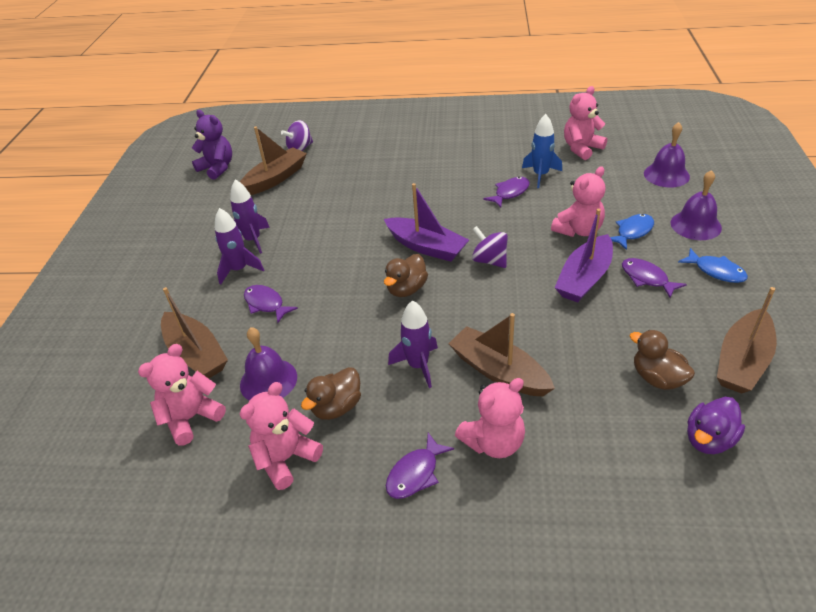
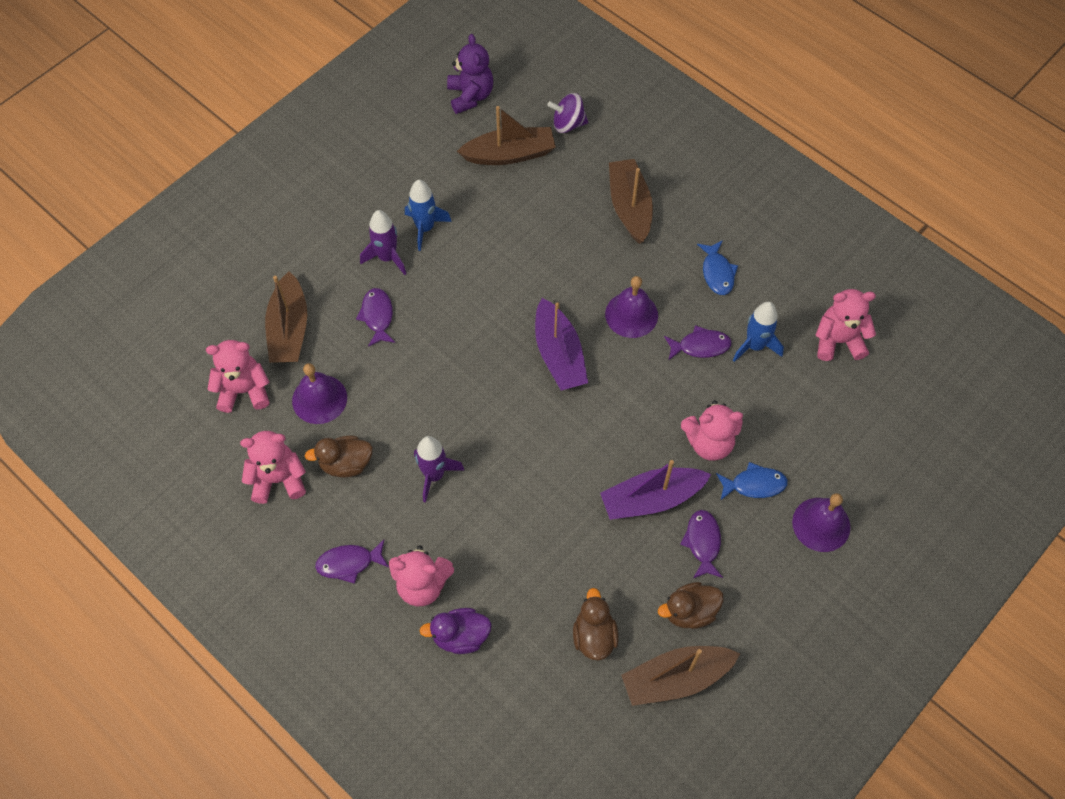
camera: 35 degrees right, 20 degrees up
purple rocket [230,179,270,254] -> blue rocket [405,180,452,251]
brown duck [384,254,428,297] -> brown duck moved to [658,582,724,629]
brown boat [448,313,555,396] -> brown boat moved to [609,159,653,244]
purple spinning top [472,226,508,268] -> none
purple bell [644,122,690,188] -> purple bell moved to [605,276,658,338]
blue fish [678,248,748,283] -> blue fish moved to [697,240,738,295]
purple duck [687,397,745,454] -> purple duck moved to [419,608,492,654]

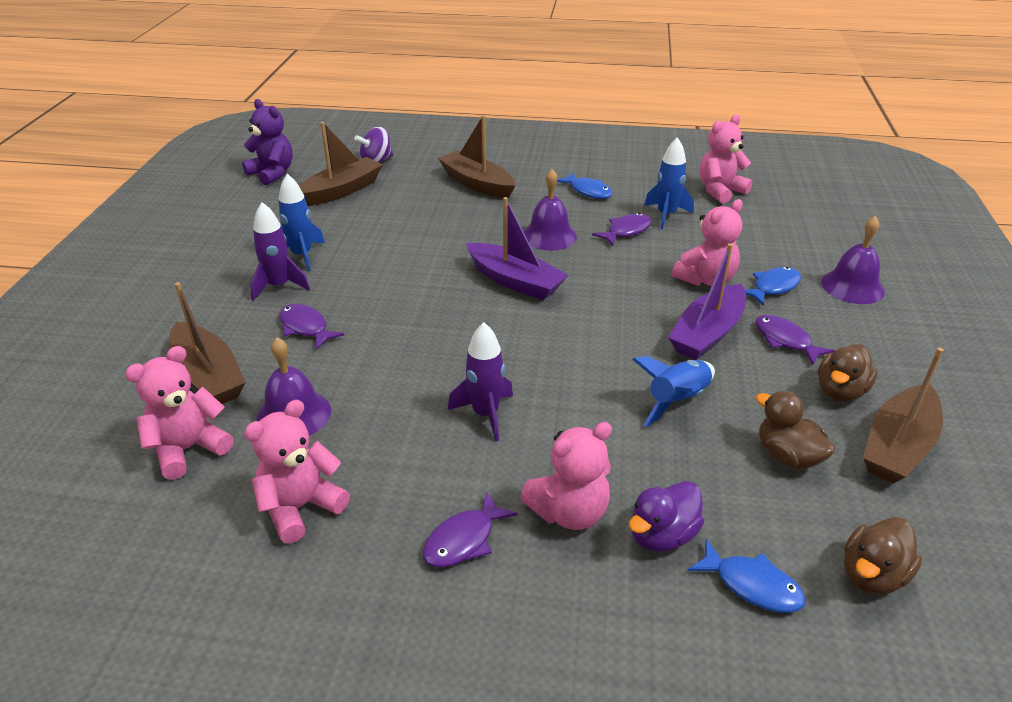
camera: 35 degrees left, 25 degrees down
brown duck [305,436,373,478] -> brown duck moved to [844,517,922,595]
none -> blue rocket [632,356,715,427]
none -> blue fish [688,539,805,613]

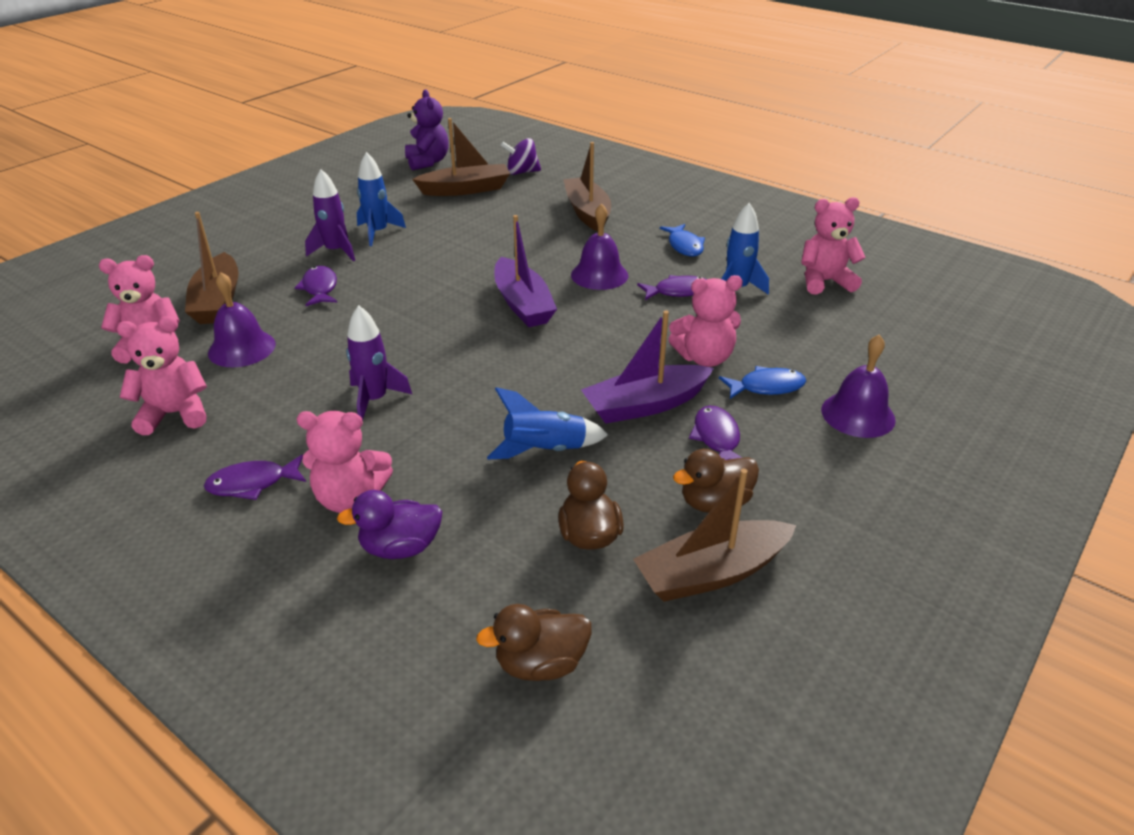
camera: 30 degrees right, 0 degrees up
blue fish [688,539,805,613] -> none

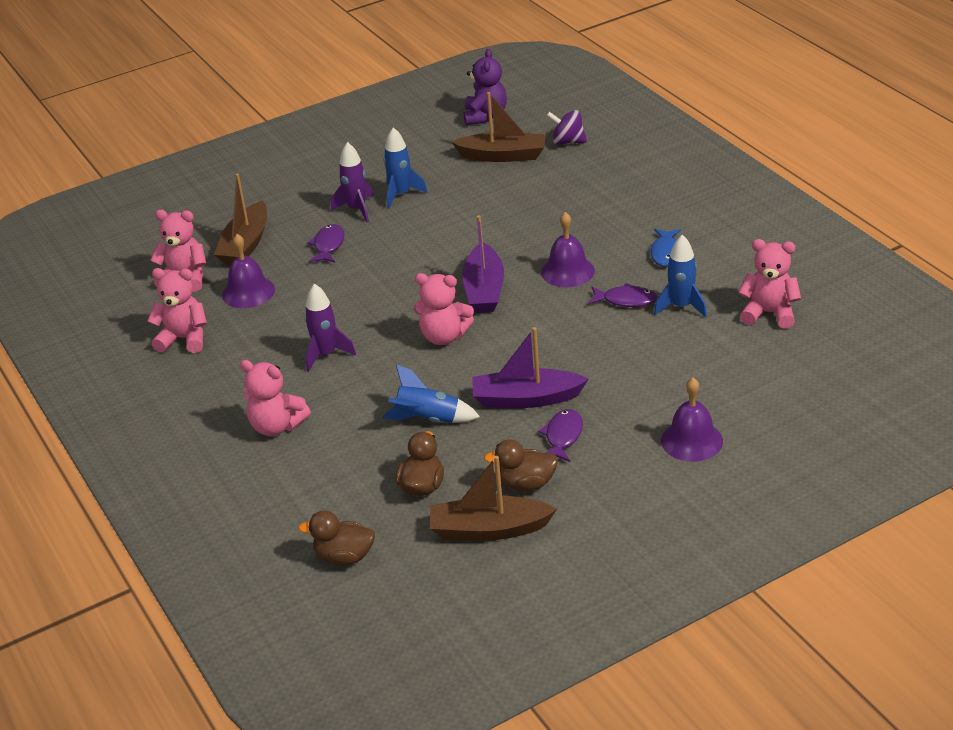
camera: 25 degrees right, 0 degrees up
purple fish [204,455,306,500] -> none
purple duck [337,490,443,559] -> none
brown boat [563,142,611,232] -> none
pink teddy bear [669,275,743,367] -> pink teddy bear moved to [414,273,474,345]
blue fish [719,366,806,399] -> none

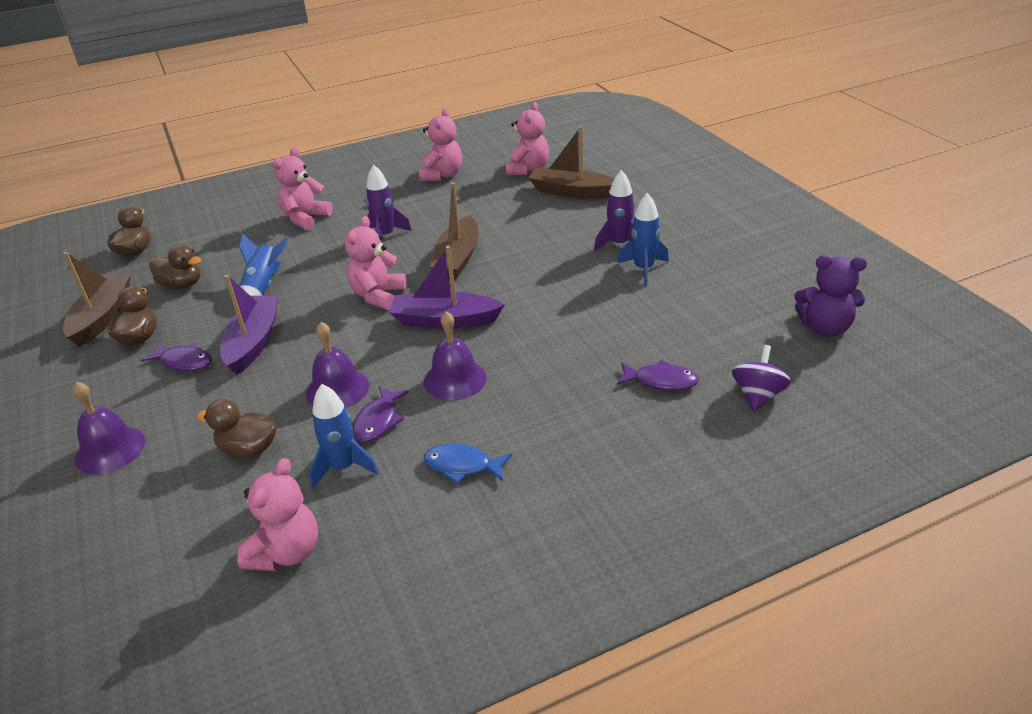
camera: 95 degrees right, 0 degrees up
purple bell [222,234,275,308] -> purple bell moved to [306,322,369,408]
purple fish [307,224,345,262] -> purple fish moved to [617,360,699,391]
brown boat [452,92,546,162] -> brown boat moved to [430,182,479,279]
none -> brown duck [197,399,277,458]

